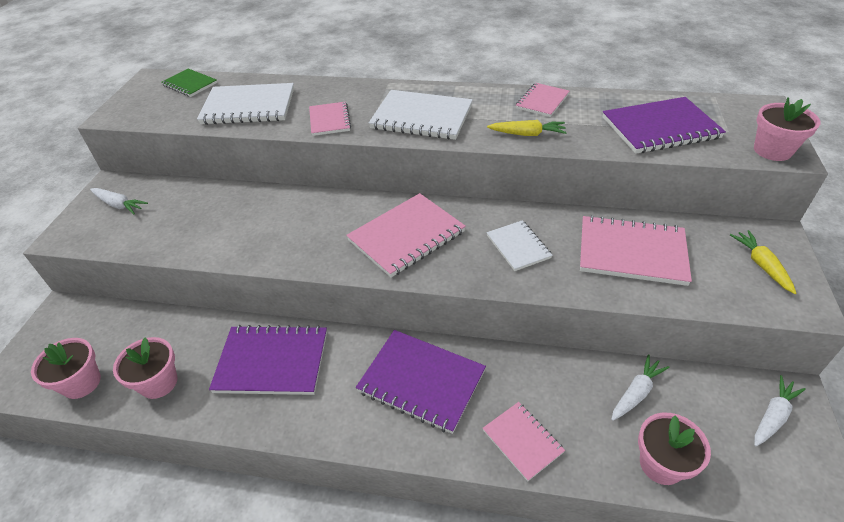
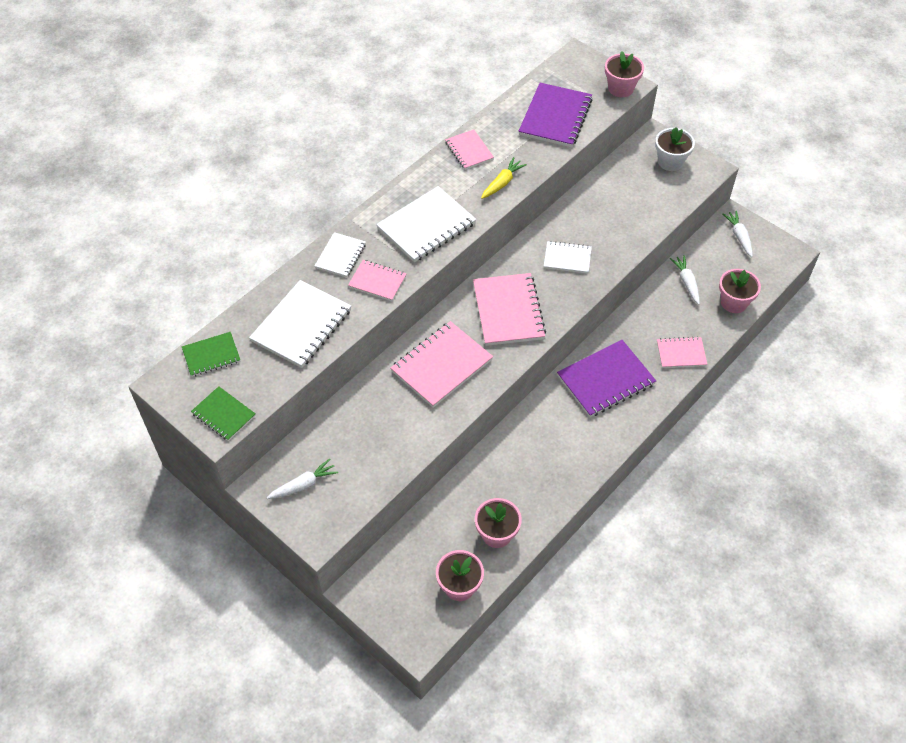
camera: 60 degrees left, 10 degrees up
purple notebook [209,325,327,395] -> none
pink notebook [580,215,692,286] -> pink notebook moved to [391,321,493,408]
yellow carrot [730,230,796,294] -> white flower pot [655,127,695,171]
none -> green notebook [191,386,256,441]
none -> white notebook [315,232,366,277]

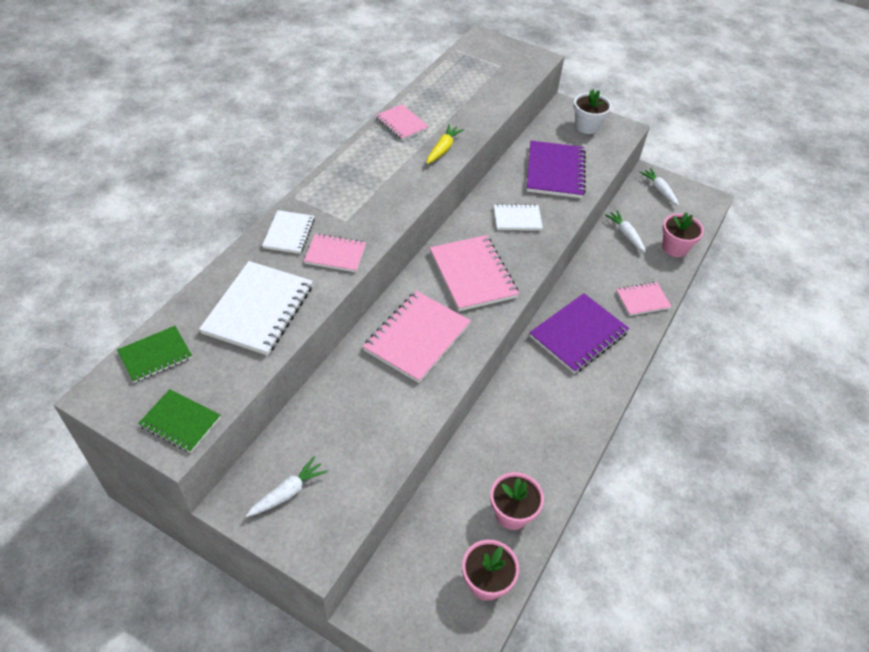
camera: 15 degrees left, 5 degrees down
white notebook [376,186,476,262] -> none
purple notebook [519,83,593,147] -> purple notebook moved to [527,141,586,198]
pink flower pot [605,51,644,97] -> none

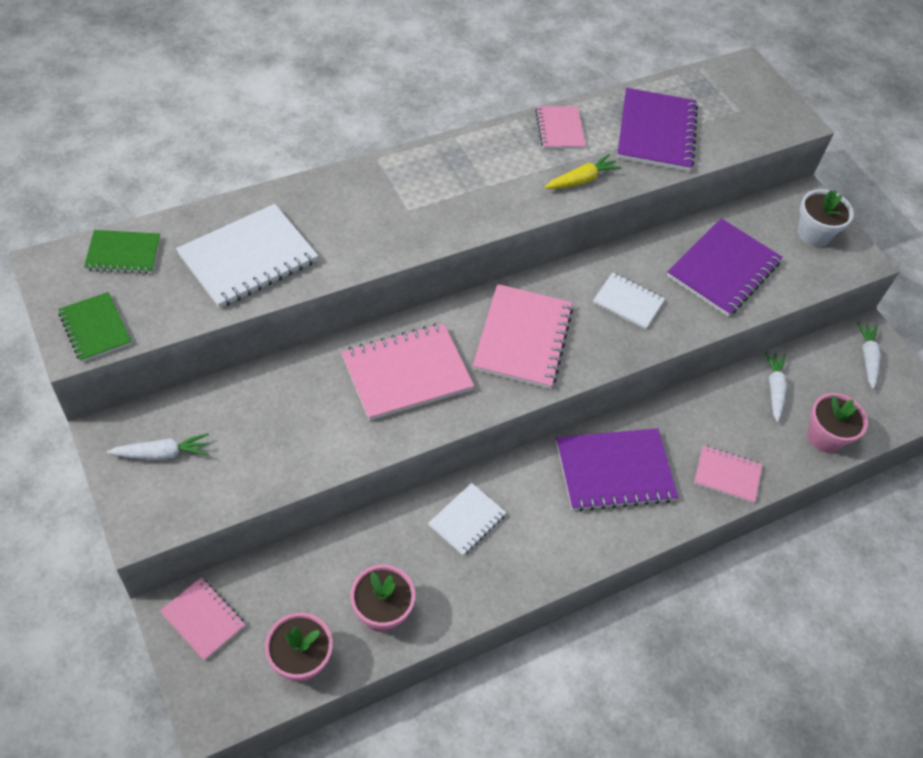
camera: 30 degrees right, 5 degrees up
white notebook [262,210,315,254] -> white notebook moved to [428,483,506,556]
pink notebook [304,233,366,272] -> pink notebook moved to [160,577,246,661]
none -> purple notebook [617,88,698,172]

